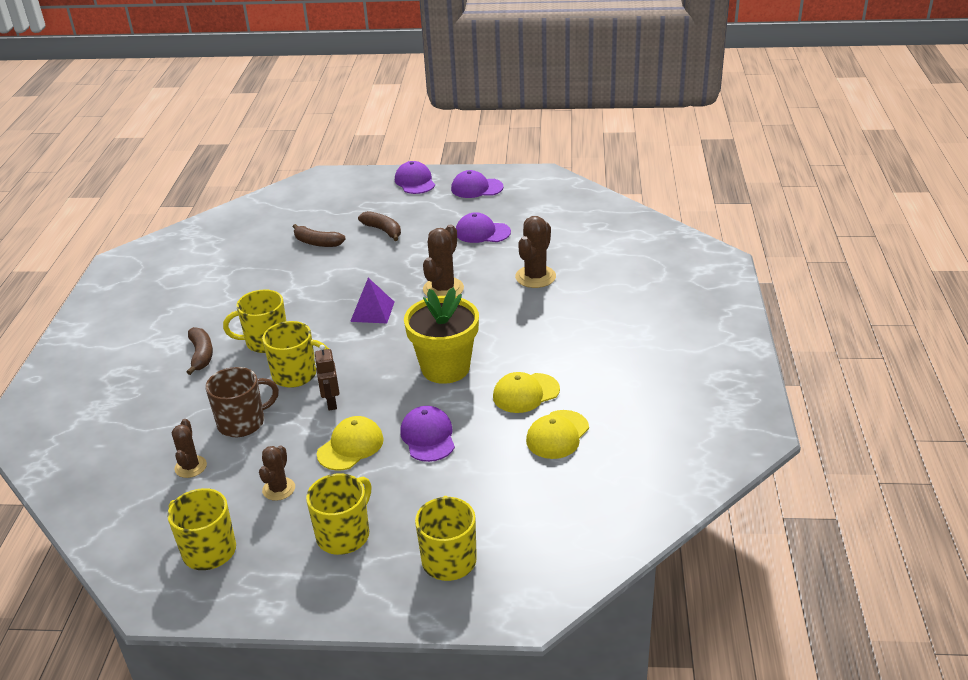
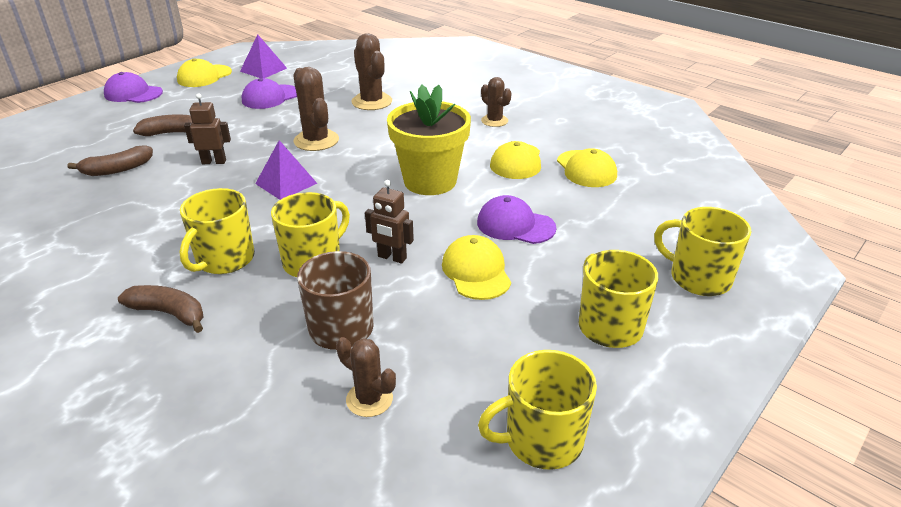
camera: 55 degrees left, 0 degrees up
brown cactus [259,445,295,501] -> brown cactus moved to [481,77,512,127]
purple cap [451,170,504,198] -> yellow cap [177,58,232,87]
none -> brown robot [184,93,231,164]
none -> purple pyramid [240,34,287,78]

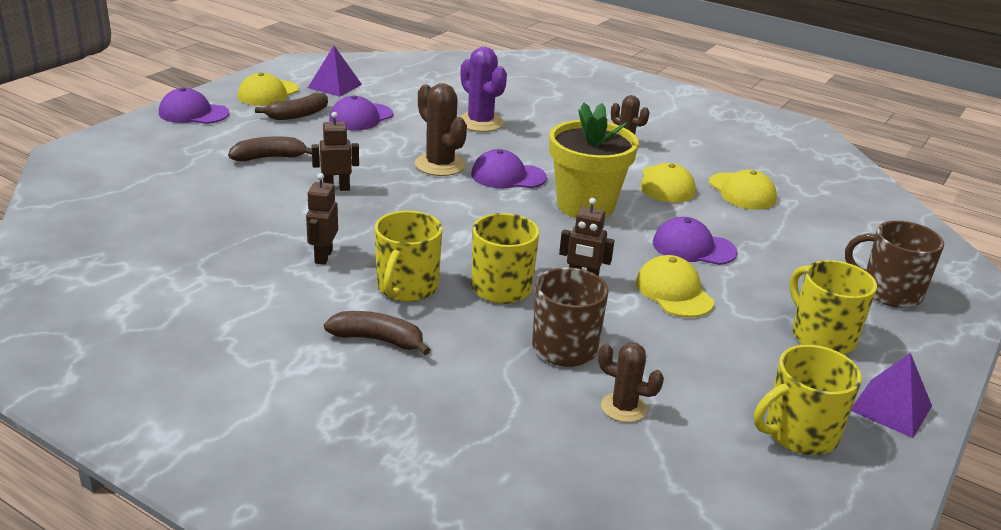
camera: 10 degrees left, 5 degrees down
brown banana [68,146,153,176] -> brown banana moved to [255,93,328,120]
purple pyramid [255,140,318,200] -> purple pyramid moved to [851,352,932,438]
brown cactus [351,33,392,110] -> purple cactus [459,47,507,132]
yellow mug [654,207,751,296] -> brown mug [845,221,944,308]
none -> brown robot [306,173,338,265]
none -> purple cap [471,149,547,188]

